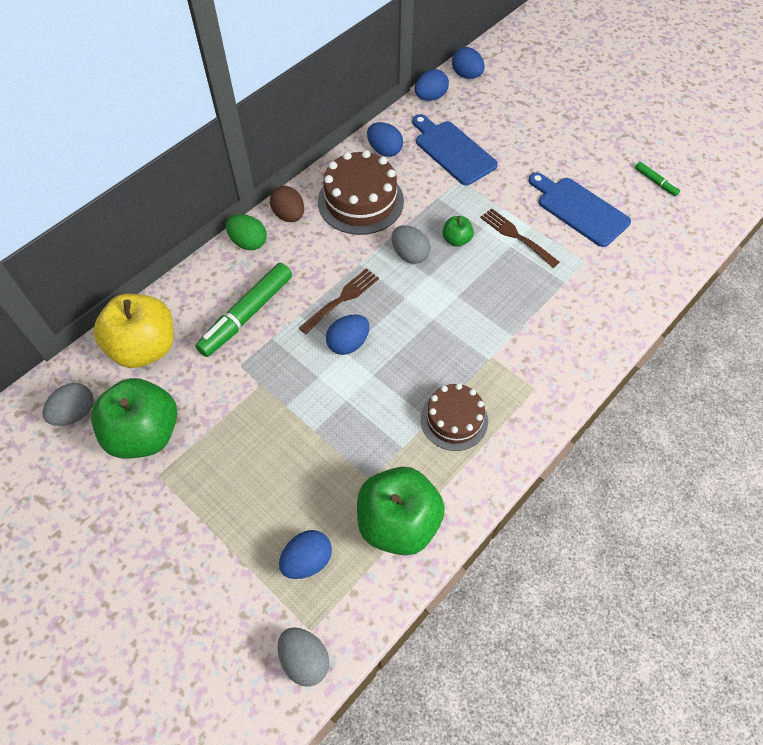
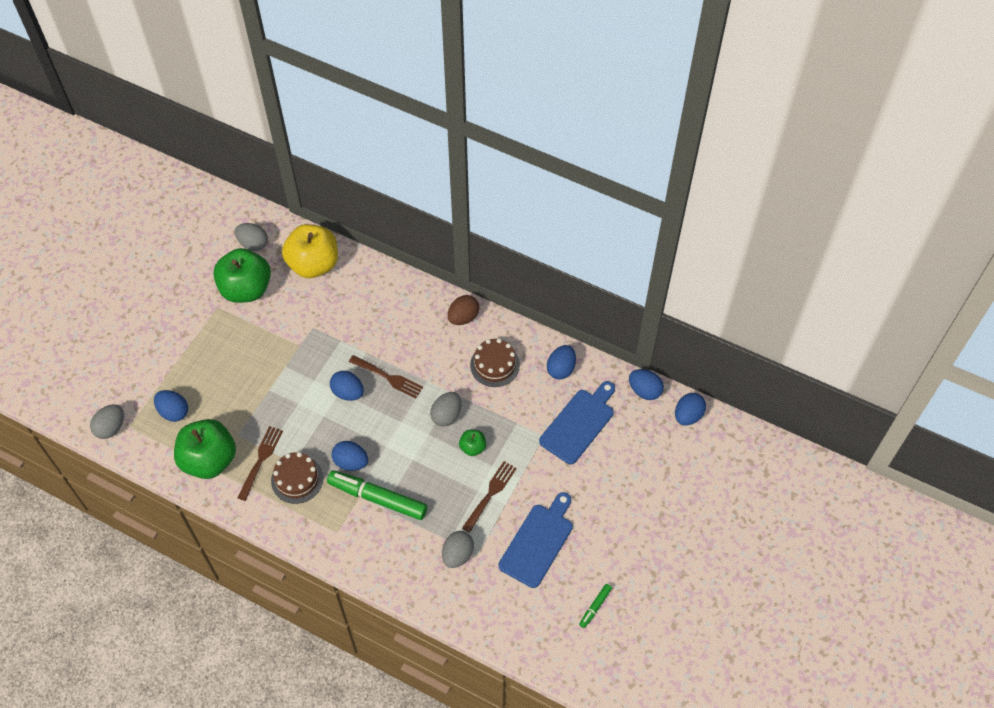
camera: 75 degrees right, 0 degrees up
green marker [195,263,292,357] -> green marker moved to [327,470,427,520]
green egg [226,214,267,250] -> none
brown cake [318,150,404,235] -> brown cake [470,339,520,387], size x0.65
none -> brown fork [237,426,283,501]
none -> blue egg [331,441,368,471]
none -> grey egg [442,531,474,568]

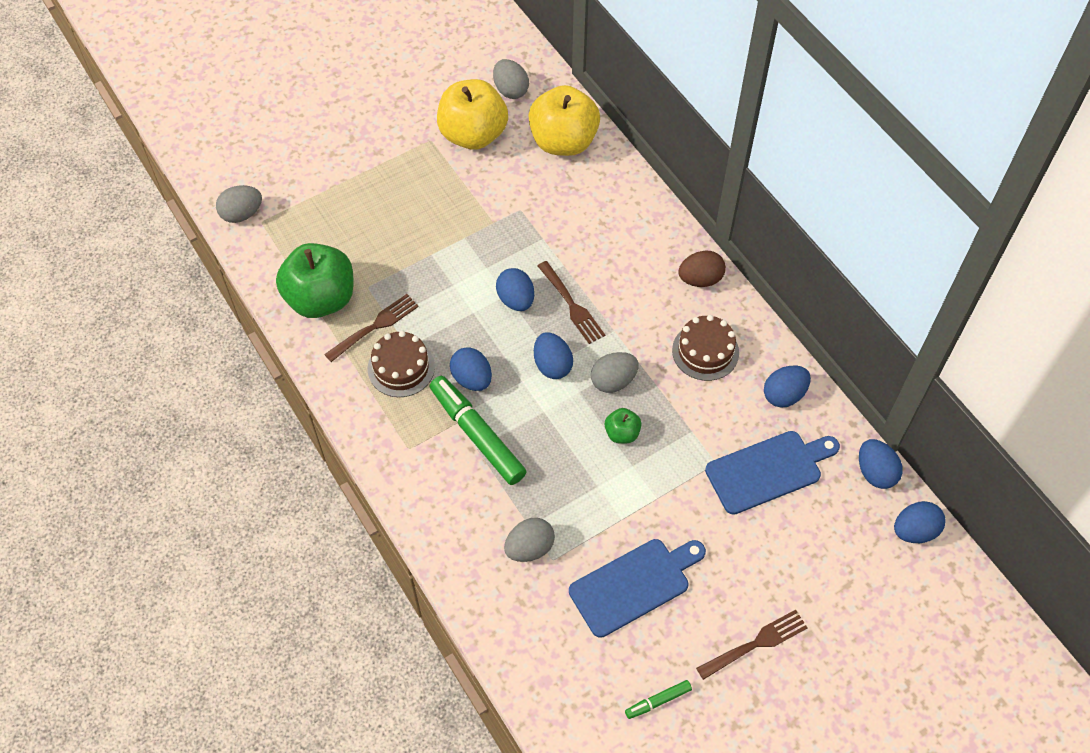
camera: 30 degrees right, 0 degrees up
blue egg [154,390,188,422] -> blue egg moved to [534,332,573,379]
green apple [213,248,271,303] -> yellow apple [437,79,508,150]
brown fork [462,461,517,533] -> brown fork moved to [696,610,808,680]

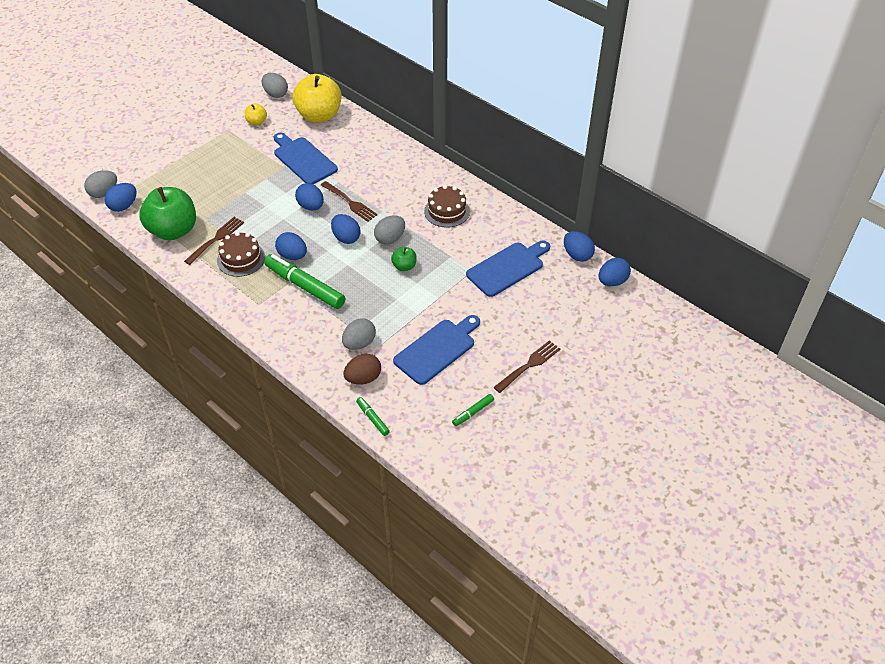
camera: 15 degrees left, 10 degrees down
yellow apple [437,79,508,150] -> yellow apple [245,103,267,125], size x0.46
brown egg [678,250,726,287] -> brown egg moved to [343,354,381,384]
blue egg [764,366,811,408] -> blue egg moved to [105,183,137,212]
none -> blue cutting board [274,133,338,184]
none -> green marker [356,397,390,436]

